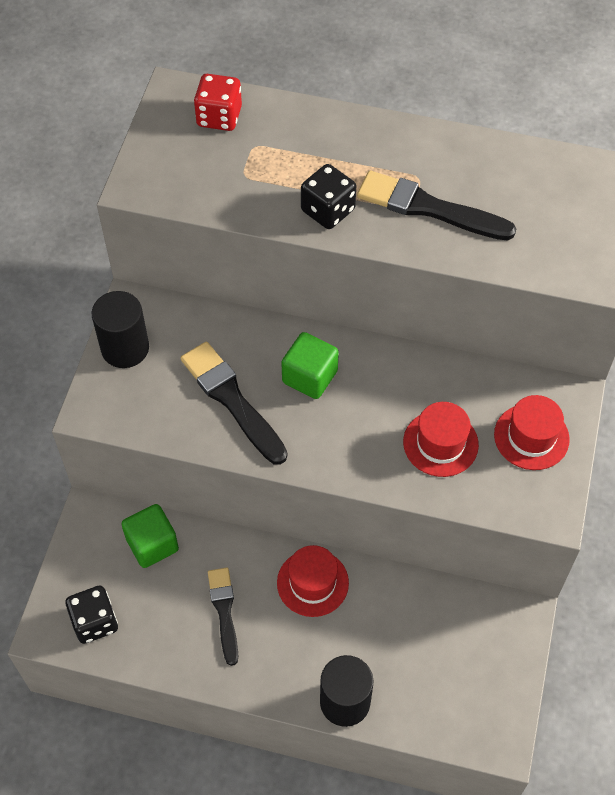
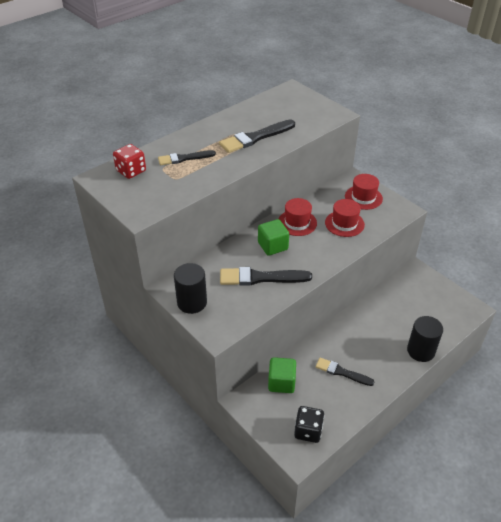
camera: 55 degrees left, 15 degrees down
red hat [277,545,349,617] -> red hat moved to [279,198,317,236]
black dice [301,164,356,229] -> none
none -> black brush [158,150,216,165]

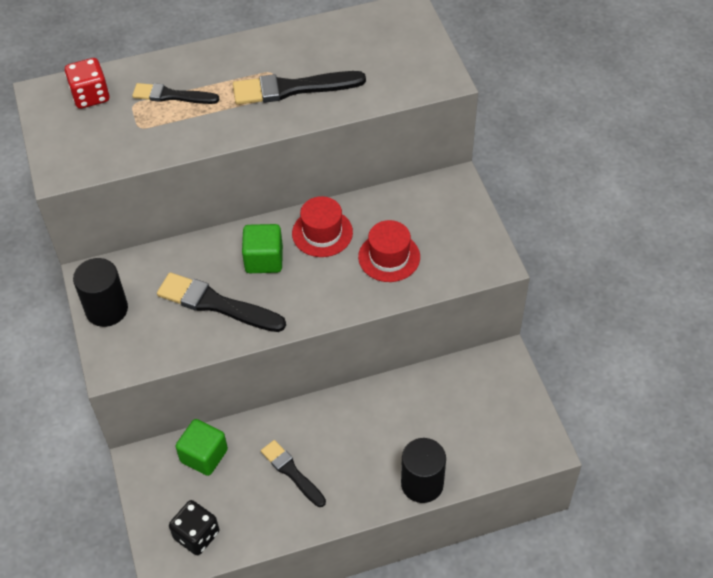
camera: 25 degrees right, 10 degrees up
red hat [345,174,383,210] -> none

